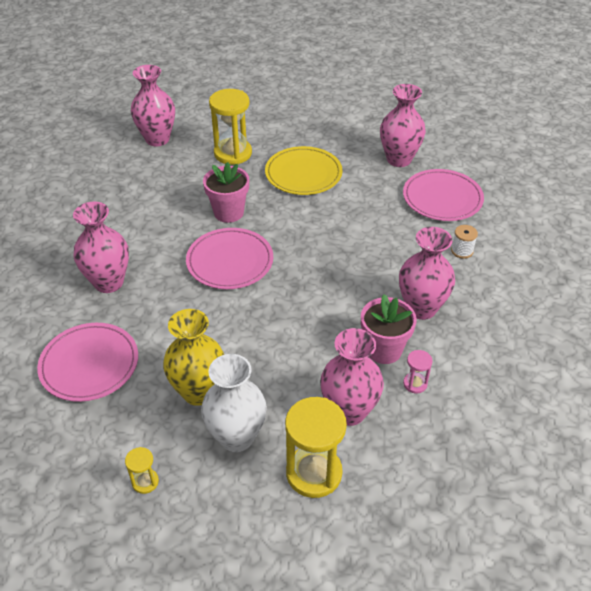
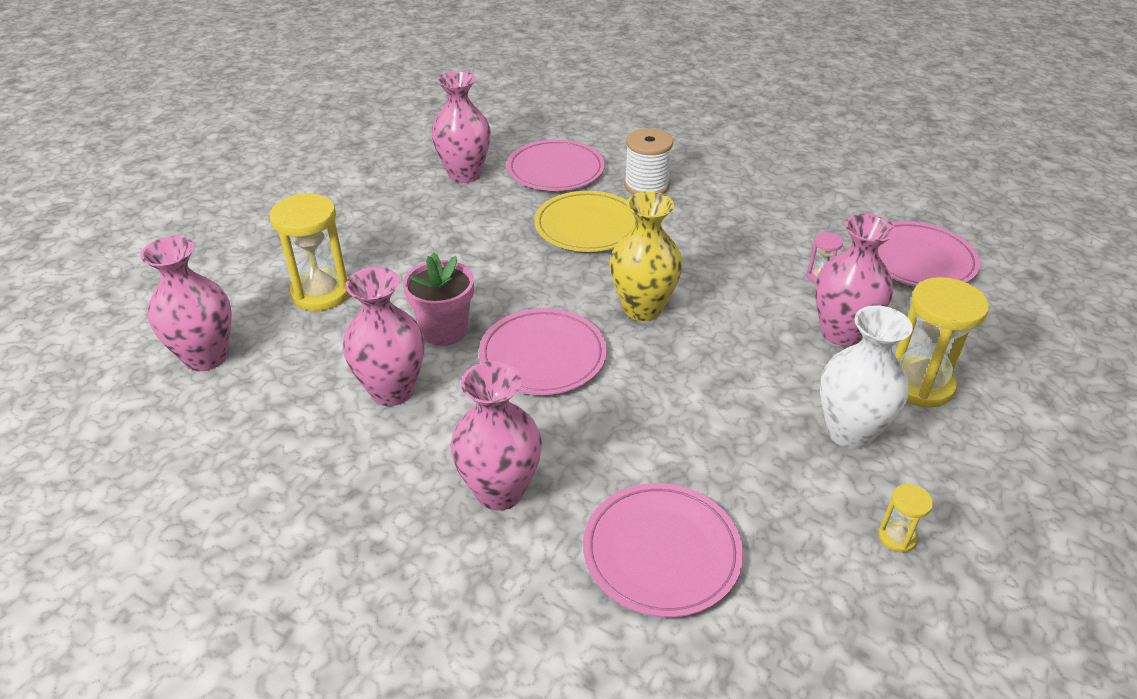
camera: 65 degrees left, 5 degrees down
yellow vase [163,309,224,406] -> yellow vase moved to [610,191,683,321]
yellow plate [265,146,343,195] -> yellow plate moved to [534,191,637,252]
pink flower pot [361,294,417,364] -> none
pink vase [399,227,455,320] -> pink vase moved to [343,267,425,406]
white spool [451,225,478,259] -> white spool [624,129,673,195], size x1.73
none -> pink plate [878,221,980,286]

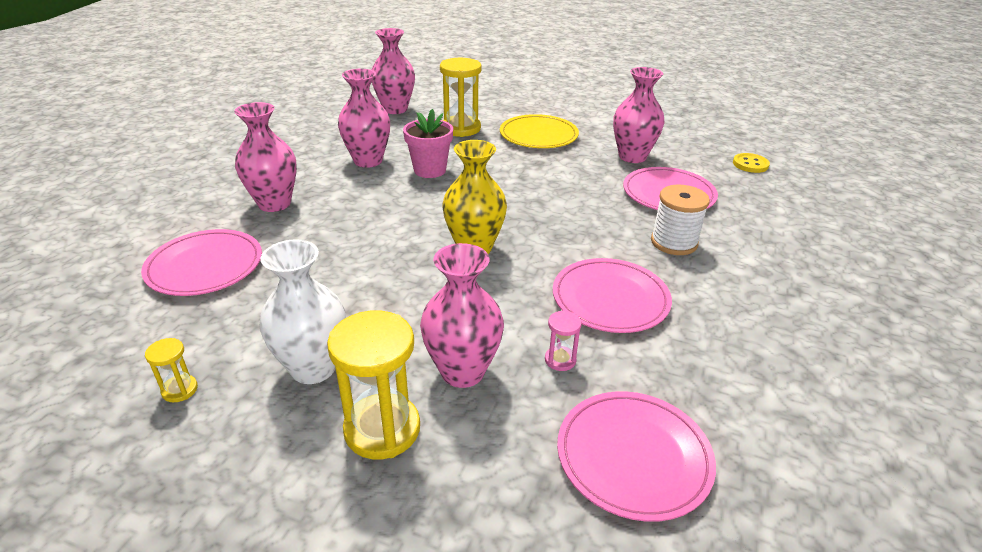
camera: 80 degrees right, 5 degrees down
pink plate [479,308,607,395] -> pink plate moved to [553,258,672,333]
yellow plate [534,191,637,252] -> yellow plate moved to [500,114,579,148]
none -> yellow button [733,153,770,173]

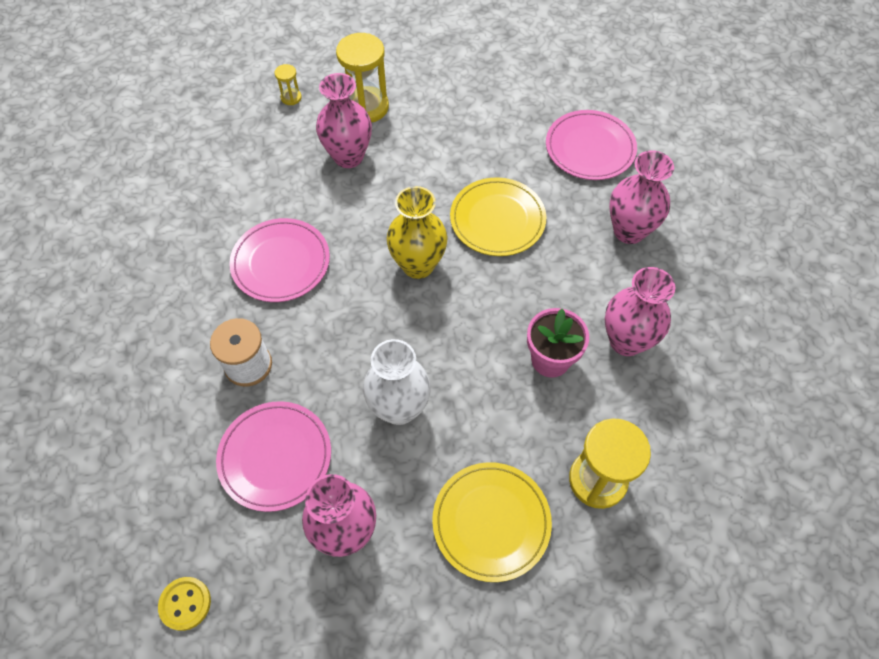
camera: 150 degrees right, 25 degrees up
yellow hourglass [145,338,198,402] -> yellow hourglass moved to [275,64,302,105]
white vase [260,239,346,384] -> white vase moved to [363,339,431,425]
pink vase [372,28,415,114] -> none
pink hourglass [545,310,582,371] -> none
pink plate [557,391,716,522] -> none
none -> yellow plate [450,177,546,256]

